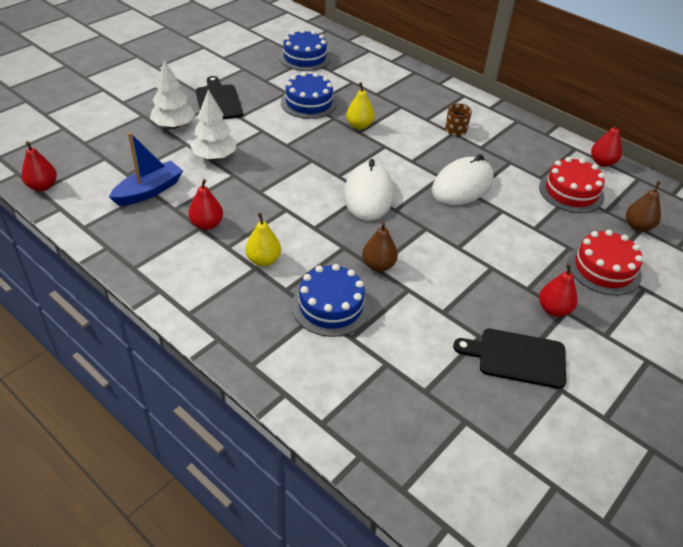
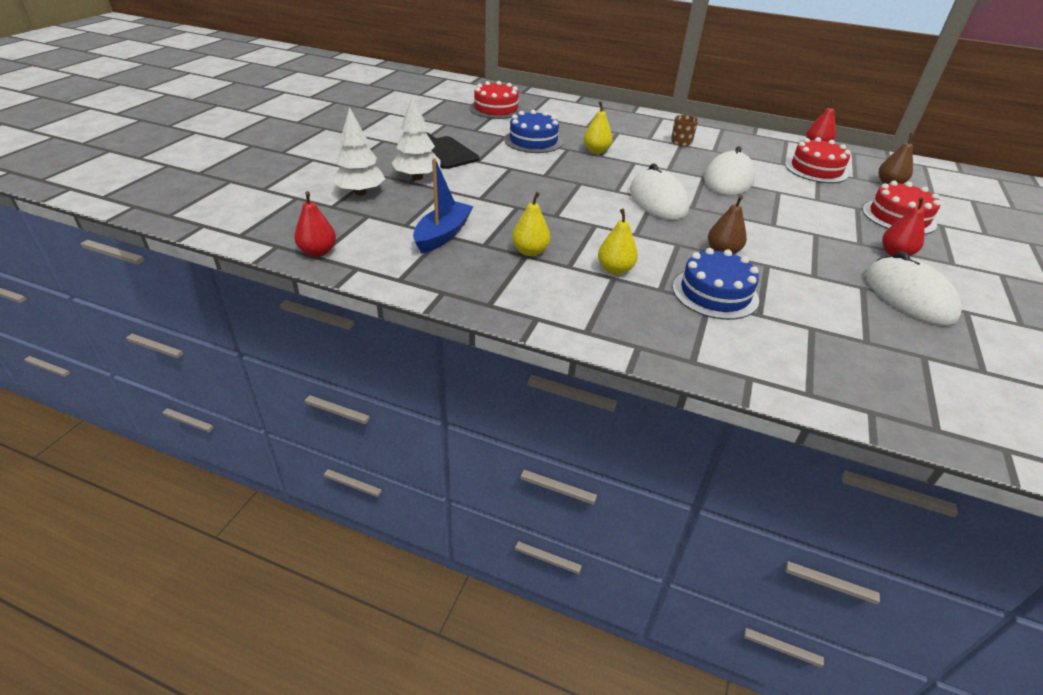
camera: 20 degrees left, 5 degrees down
red pear [188,179,223,230] -> yellow pear [512,192,550,256]
white tree [190,89,237,160] -> white tree moved to [332,107,385,195]
blue cake [279,29,331,71] -> red cake [470,81,523,119]
black cutting board [453,329,566,389] -> white mouse [866,251,962,325]

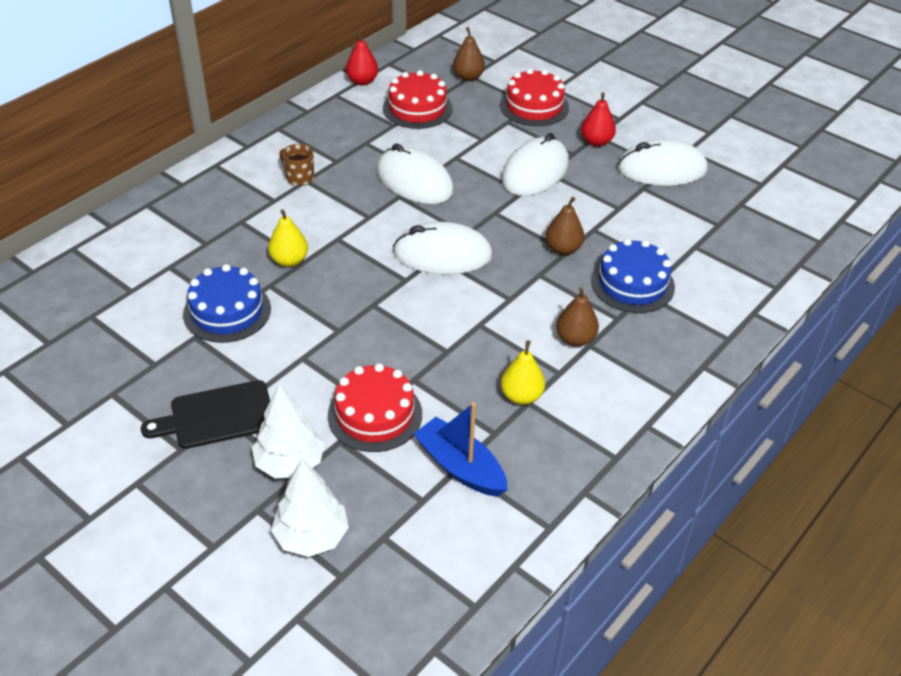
camera: 70 degrees left, 5 degrees up
red pear [294,191,336,257] -> none
red cake [470,81,523,119] -> red cake moved to [328,363,422,452]
yellow pear [598,209,638,275] -> brown pear [556,287,599,347]
none -> white mouse [502,133,569,196]

